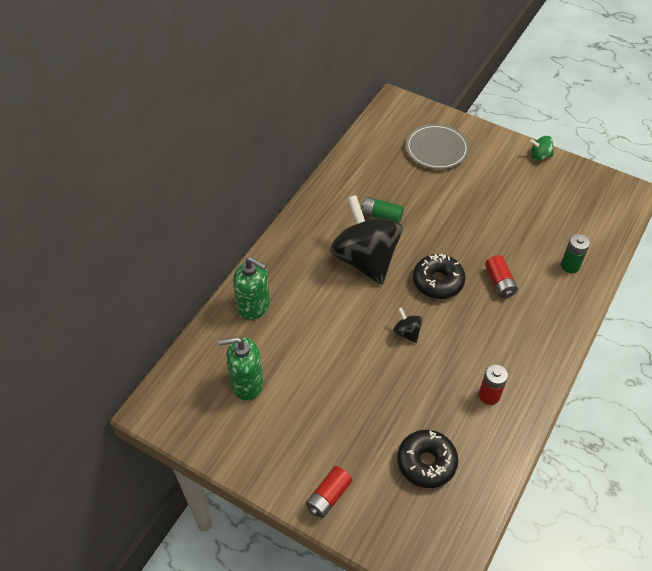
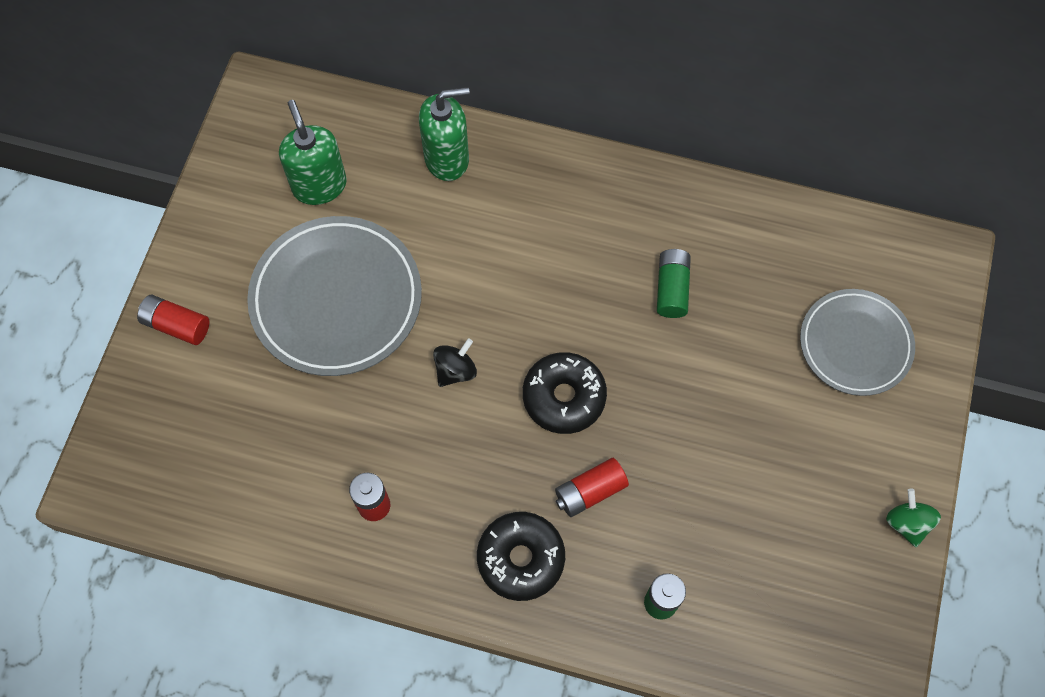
camera: 75 degrees right, 15 degrees up
green soap dispenser [233,257,270,320] -> green soap dispenser turned 120 degrees counterclockwise [419,87,470,181]
black spinning top [330,195,403,285] -> none
black donut [397,430,458,488] -> black donut moved to [477,512,565,601]
none -> grey plate [247,216,422,376]

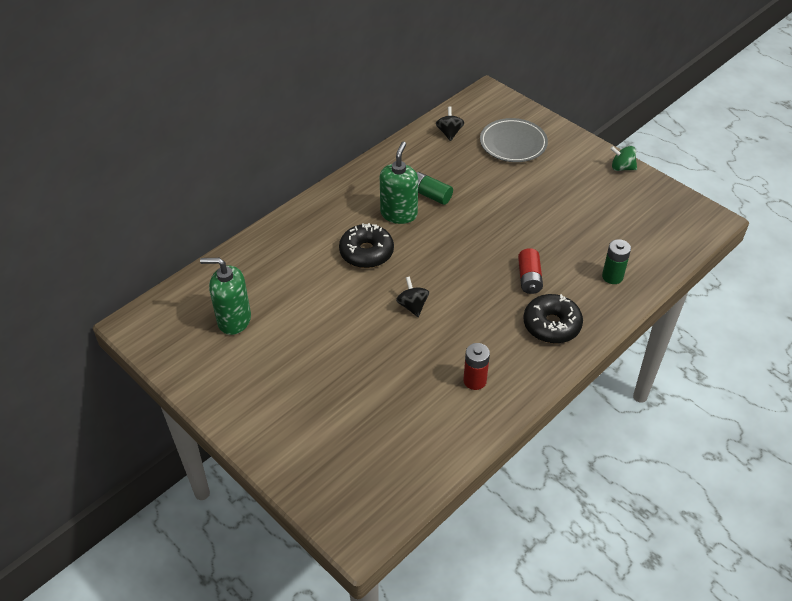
camera: 60 degrees left, 20 degrees down
red battery [137,295,209,345] -> none
grey plate [247,216,422,376] -> none
green soap dispenser [419,87,470,181] -> green soap dispenser moved to [380,142,418,224]
black donut [523,352,607,434] -> black donut moved to [339,223,394,268]
none -> black spinning top [436,106,464,141]

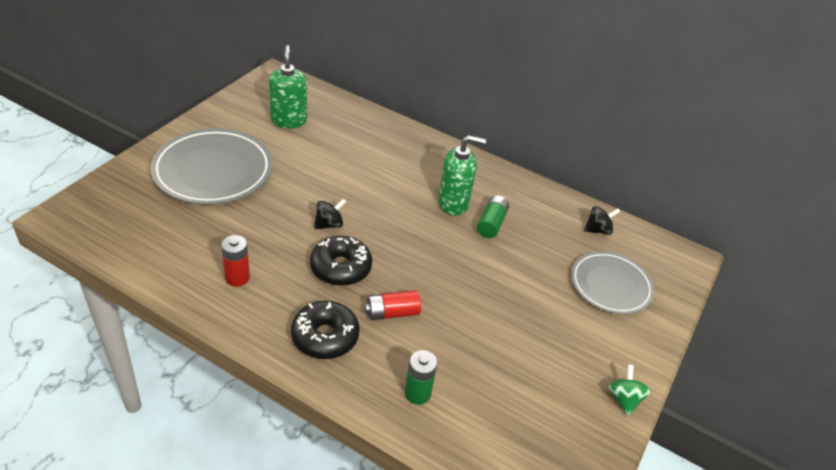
camera: 70 degrees right, 5 degrees down
black donut [339,223,394,268] -> black donut moved to [310,236,372,286]
none -> grey plate [150,128,273,204]

